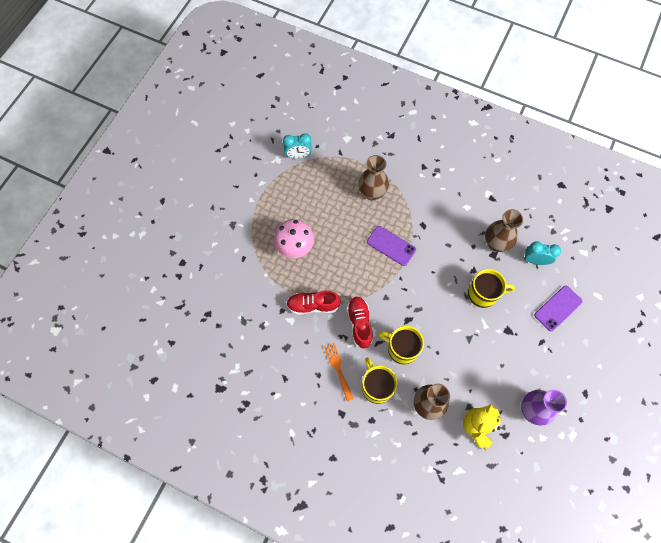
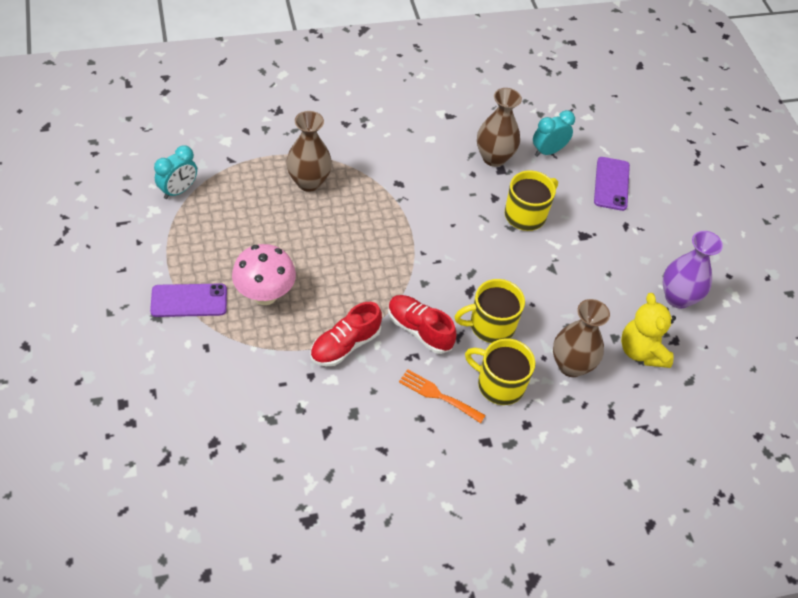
camera: 45 degrees left, 15 degrees down
purple phone [367,226,416,266] -> purple phone moved to [150,283,227,317]

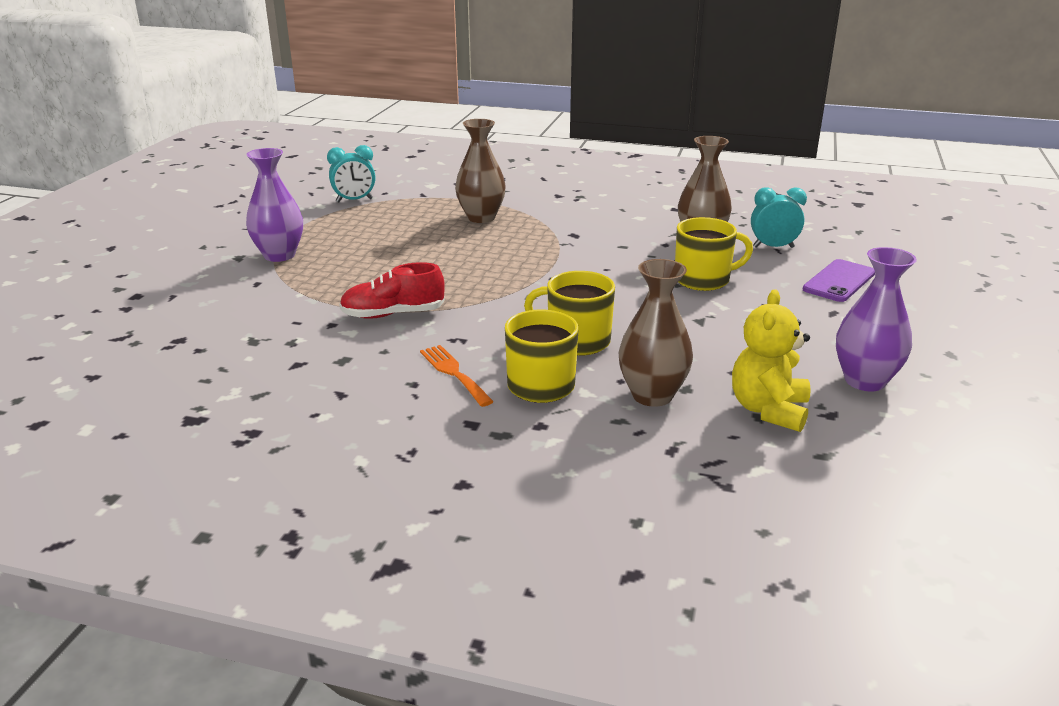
camera: 35 degrees right, 25 degrees down
purple phone [150,283,227,317] -> purple vase [246,148,303,262]
pink mushroom [232,244,296,305] -> none
red shoe [388,295,456,354] -> none

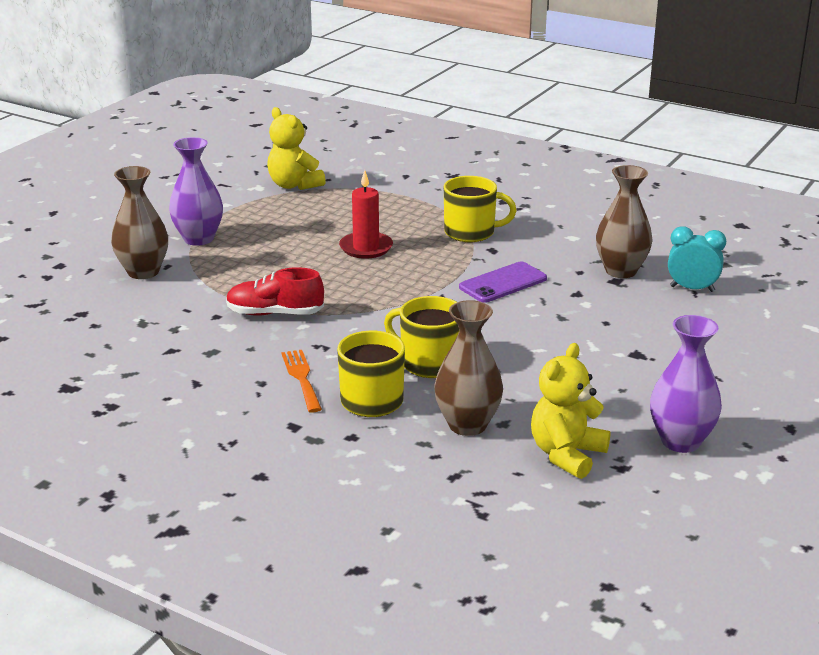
camera: 15 degrees right, 0 degrees up
turquoise clock [327,145,375,202] -> yellow teddy bear [267,107,326,190]
brown vase [455,119,506,223] -> brown vase moved to [111,166,168,279]
yellow mug [675,217,753,291] -> yellow mug moved to [444,176,517,242]
purple phone [803,259,875,302] -> purple phone moved to [459,262,547,303]
none -> red candle [339,170,393,259]

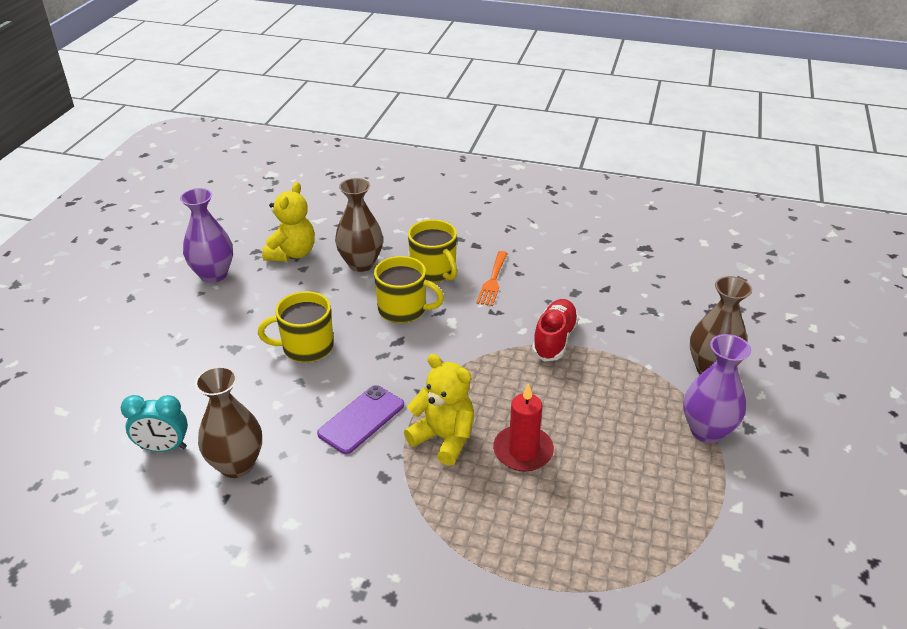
camera: 165 degrees right, 10 degrees up
red shoe [226,267,324,316] -> red shoe turned 60 degrees counterclockwise [532,299,579,361]
yellow teddy bear [267,107,326,190] -> yellow teddy bear moved to [404,354,474,466]
orange fork [281,350,322,413] -> orange fork turned 45 degrees clockwise [476,251,508,306]
yellow mug [444,176,517,242] -> yellow mug moved to [258,291,334,363]

